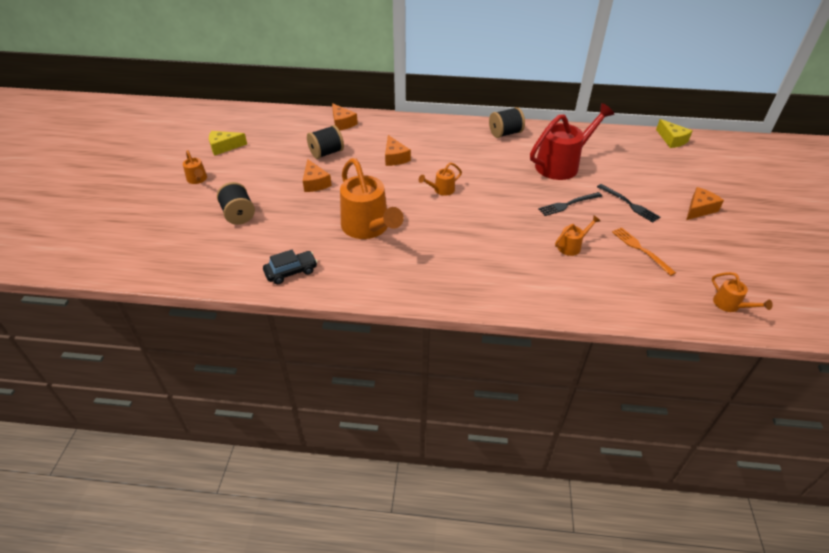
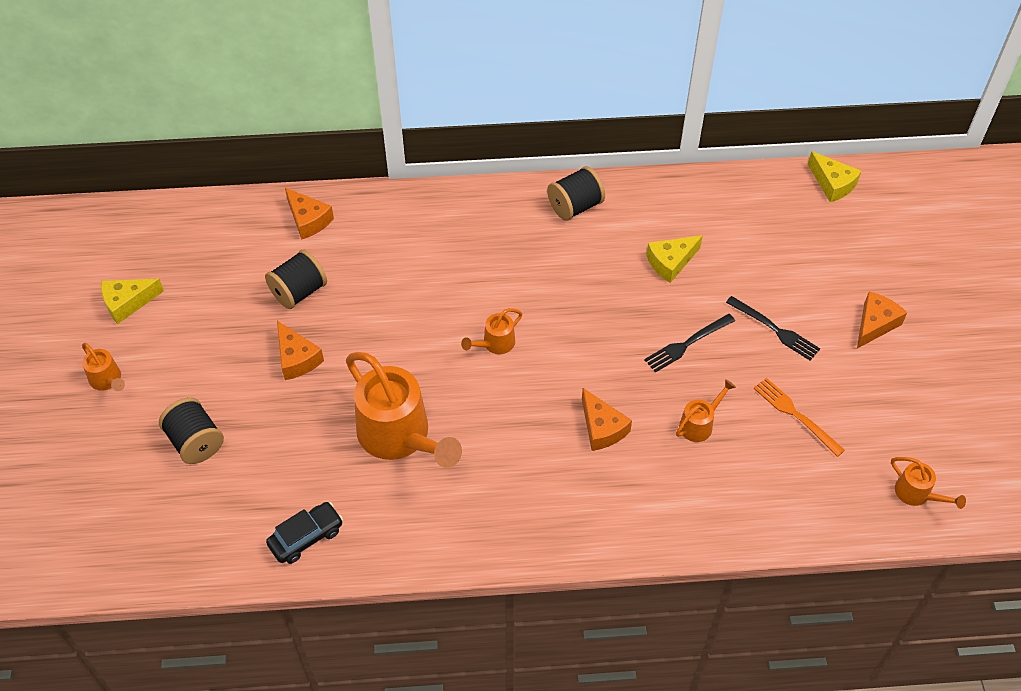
camera: 10 degrees left, 10 degrees up
orange cheese [385,135,411,166] -> orange cheese moved to [582,388,632,451]
red watering can [530,103,614,180] -> yellow cheese [646,235,703,283]

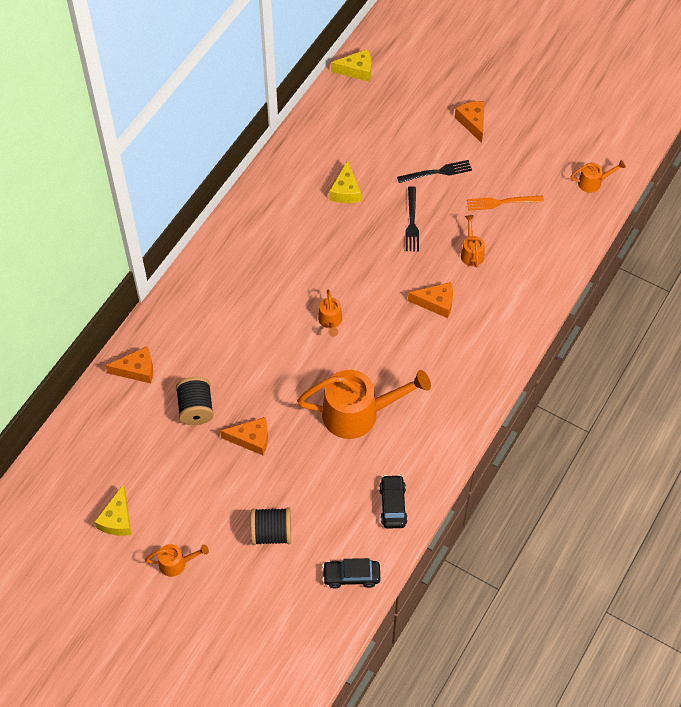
camera: 55 degrees left, 5 degrees up
black spool [547,166,605,221] -> none
none -> black car [322,558,380,589]

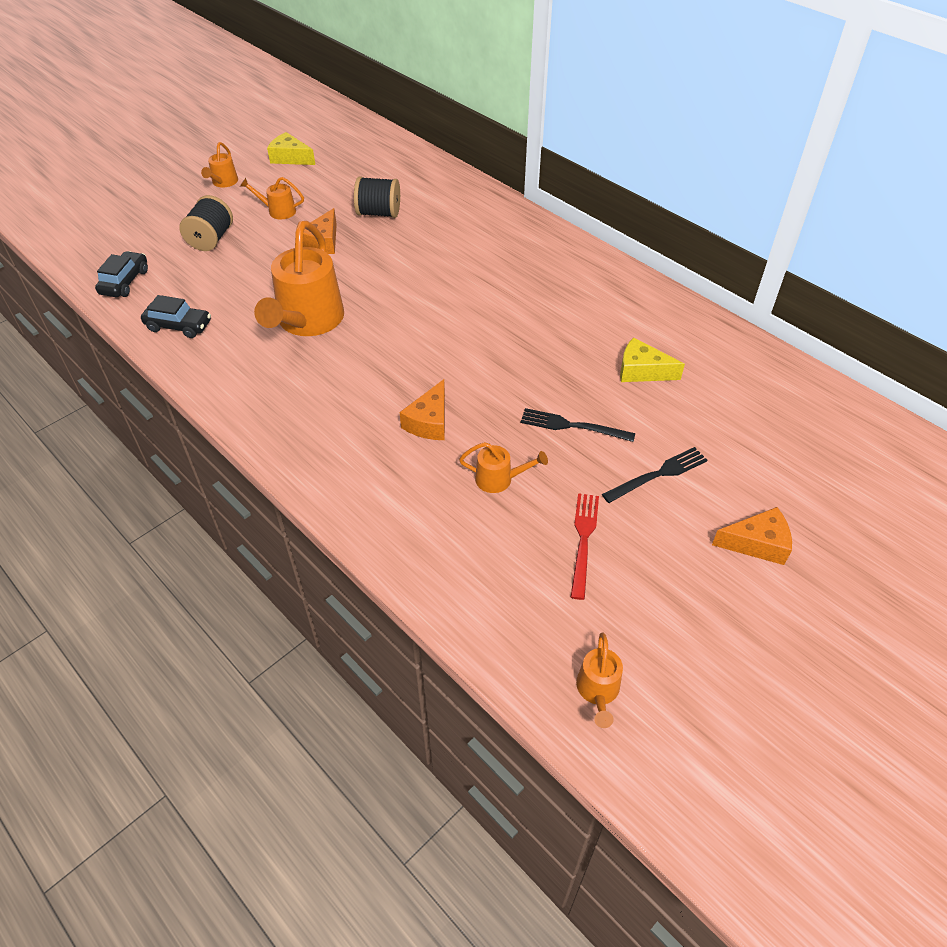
camera: 105 degrees right, 10 degrees down
orange cheese [105,347,153,383] -> none
orange watering can [318,289,342,337] -> orange watering can moved to [240,177,304,219]
yellow cheese [331,49,371,81] -> none
black fork [397,160,472,183] -> black fork turned 120 degrees counterclockwise [602,447,707,503]
orange fork [467,195,544,211] -> red fork [571,493,599,600]

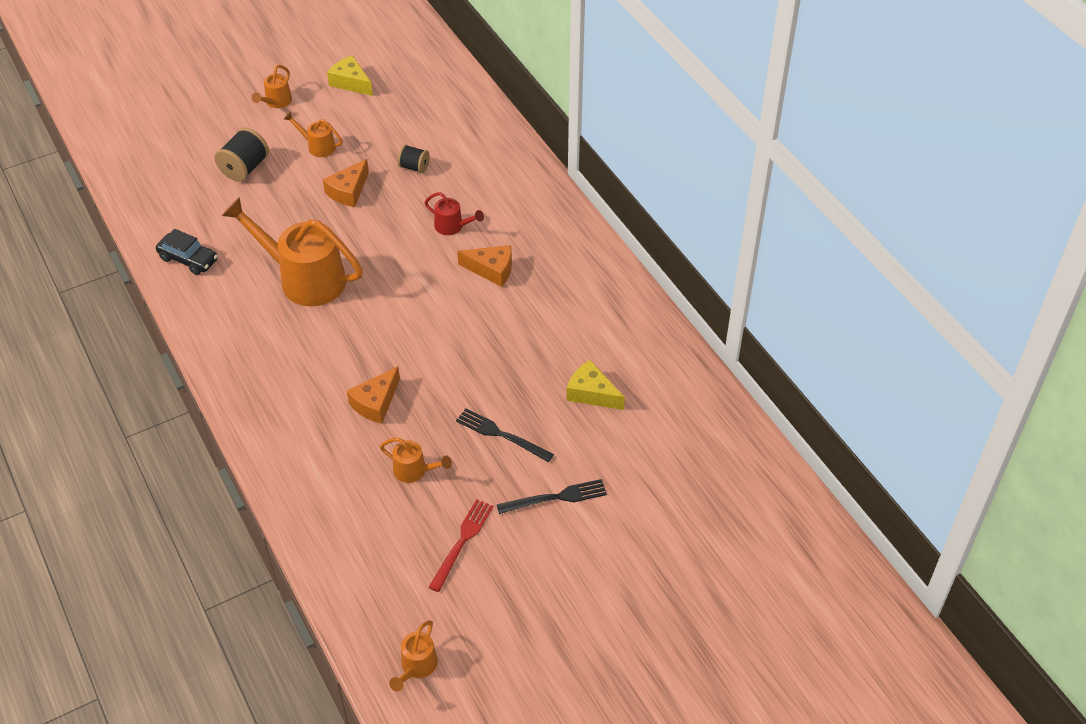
camera: 15 degrees right, 0 degrees up
black car [95,251,148,297] -> none
orange watering can [254,221,344,336] -> orange watering can turned 90 degrees clockwise [222,197,363,306]
black spool [354,176,400,218] -> black spool [398,145,430,173], size x0.62
orange cheese [712,507,792,565] -> orange cheese moved to [457,245,512,287]
none -> red watering can [425,192,484,235]

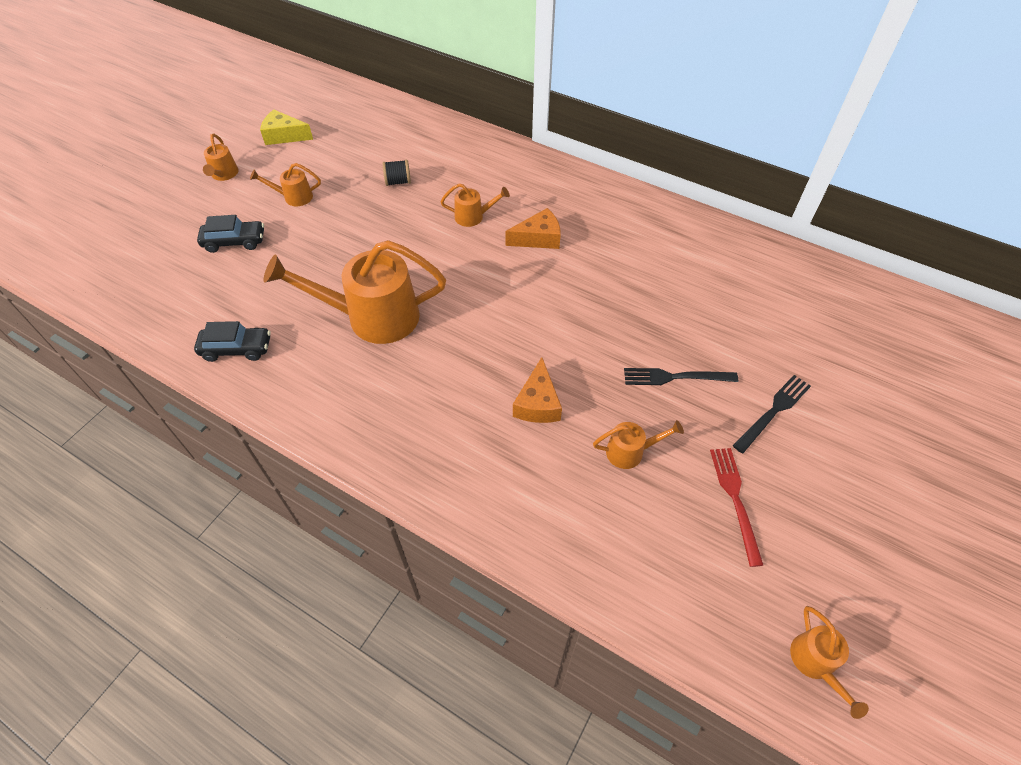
camera: 30 degrees left, 5 degrees up
black spool [214,128,269,182] -> black car [197,215,264,253]
orange cheese [323,159,369,207] -> none
red watering can [425,192,484,235] -> orange watering can [441,184,510,227]
yellow cheese [566,360,625,410] -> none

